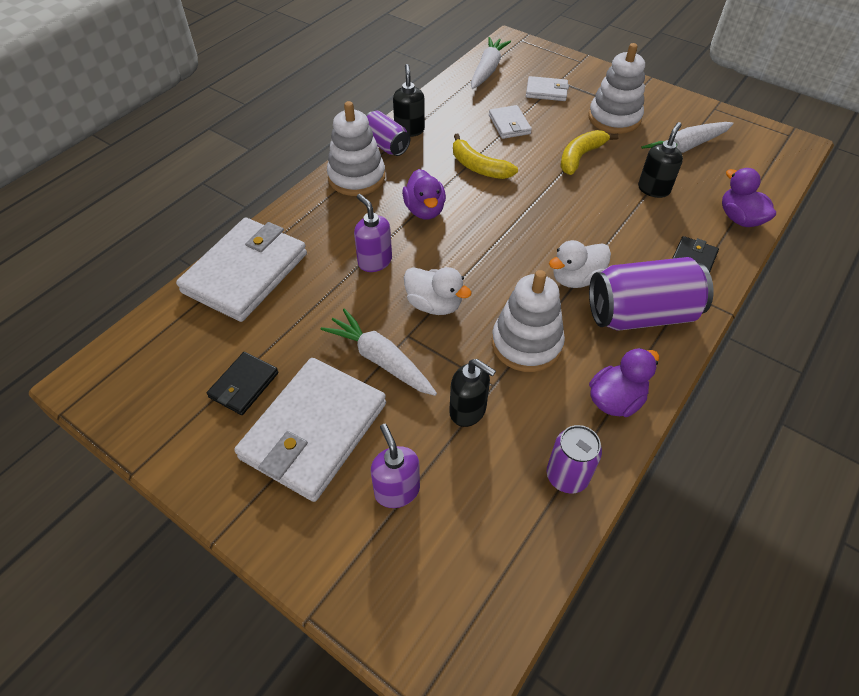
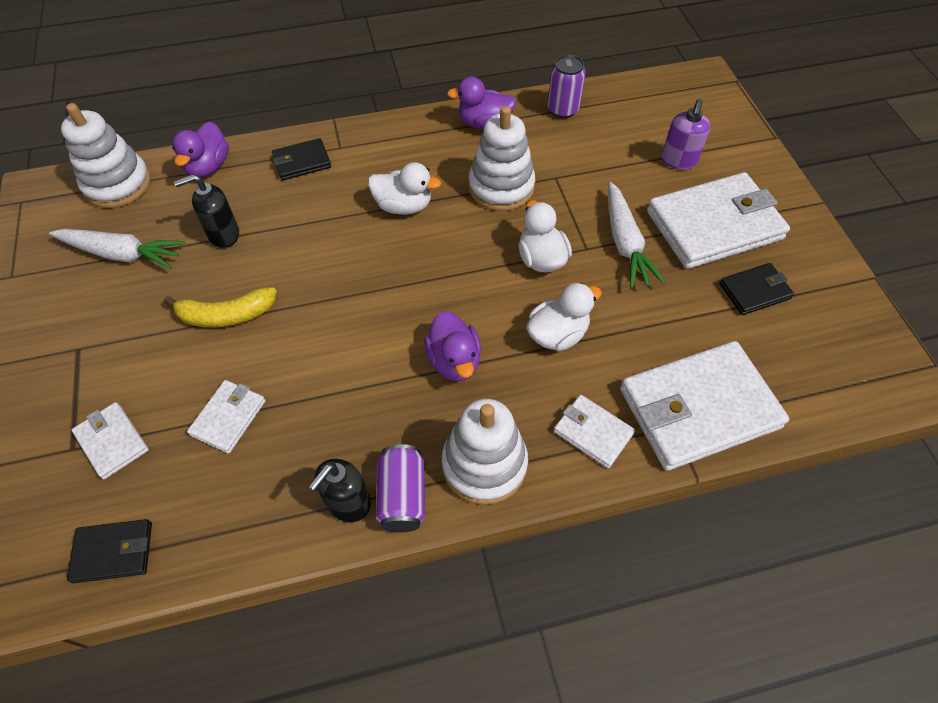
camera: 140 degrees left, 5 degrees up
purple soap dispenser [354,194,392,272] -> white duck [527,283,602,351]
purple duck [402,169,446,219] -> purple duck turned 135 degrees clockwise [424,311,481,381]
black soap dispenser [449,359,496,427] -> none
yellow banana [453,134,518,179] -> none
white carrot [471,37,511,89] -> black wallet [67,519,152,583]
white stacking toy [588,43,645,134] -> white stacking toy moved to [61,103,151,208]
purple can [589,257,714,331] -> none
none -> white wallet [554,395,635,468]

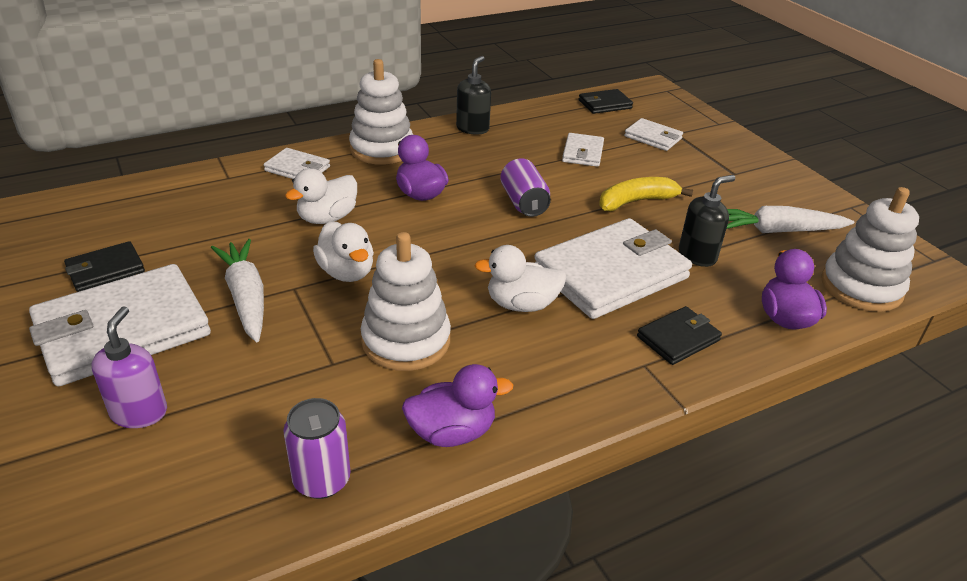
camera: 165 degrees right, 20 degrees down
purple can [376,444,425,532] -> purple can moved to [500,158,551,217]
white wallet [620,341,789,471] -> white wallet moved to [534,218,692,319]

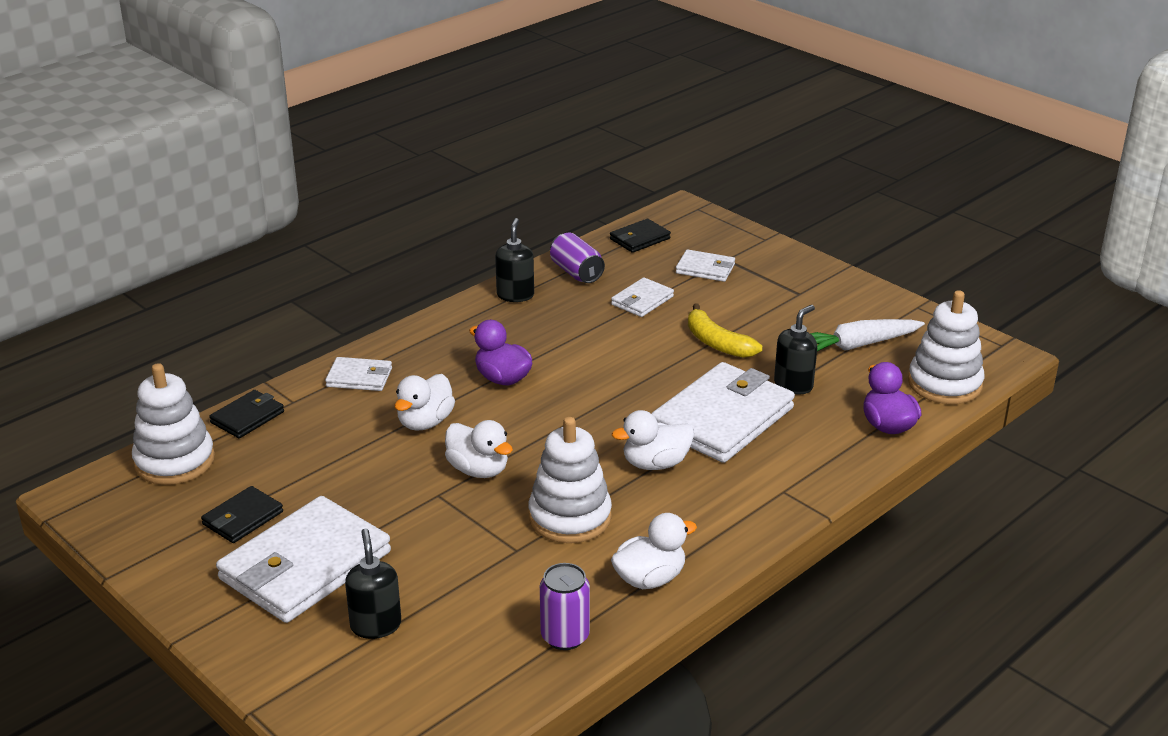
camera: 15 degrees left, 5 degrees down
purple soap dispenser [92,306,167,428] -> black soap dispenser [345,529,401,639]
white carrot [211,239,264,342] -> none
white stacking toy [349,59,413,165] -> white stacking toy moved to [132,363,215,485]
purple duck [402,364,513,447] -> white duck [611,513,697,589]
purple can [500,158,551,217] -> purple can moved to [550,233,605,283]
white wallet [562,133,604,167] -> white wallet turned 45 degrees clockwise [611,277,674,317]
yellow banana [599,177,693,211] -> yellow banana turned 90 degrees counterclockwise [688,303,762,358]
black wallet [637,306,722,365] -> black wallet moved to [209,390,284,438]

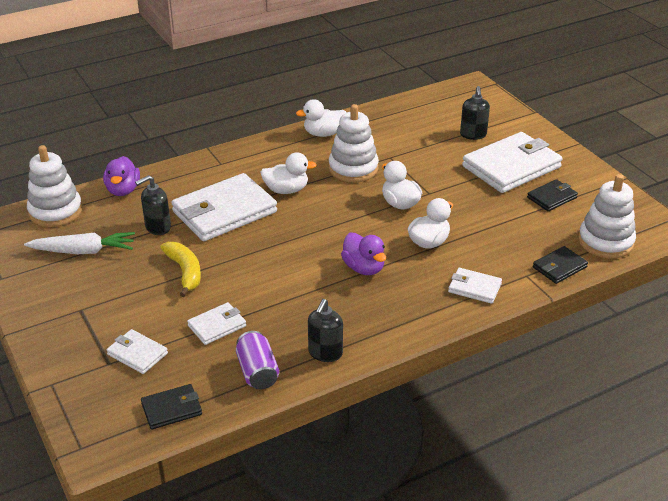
camera: 165 degrees left, 5 degrees up
purple can [540,563,590,650] -> none

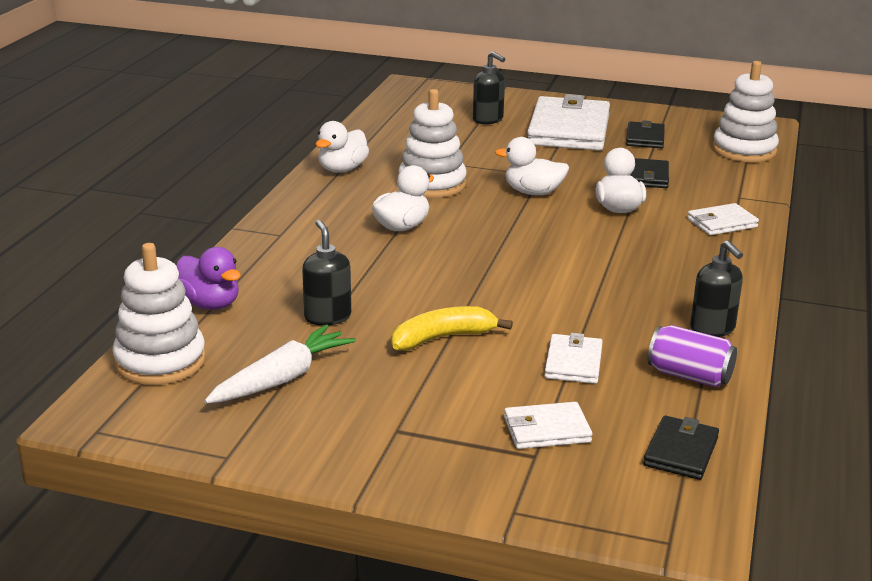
camera: 45 degrees left, 10 degrees down
black soap dispenser [135,175,171,235] -> black soap dispenser turned 150 degrees clockwise [302,220,351,326]
yellow banana [160,242,201,297] -> yellow banana turned 45 degrees counterclockwise [391,306,513,351]
white wallet [171,173,277,241] -> none
purple duck [341,233,386,275] -> none
black wallet [533,246,588,284] -> black wallet moved to [630,158,669,188]

